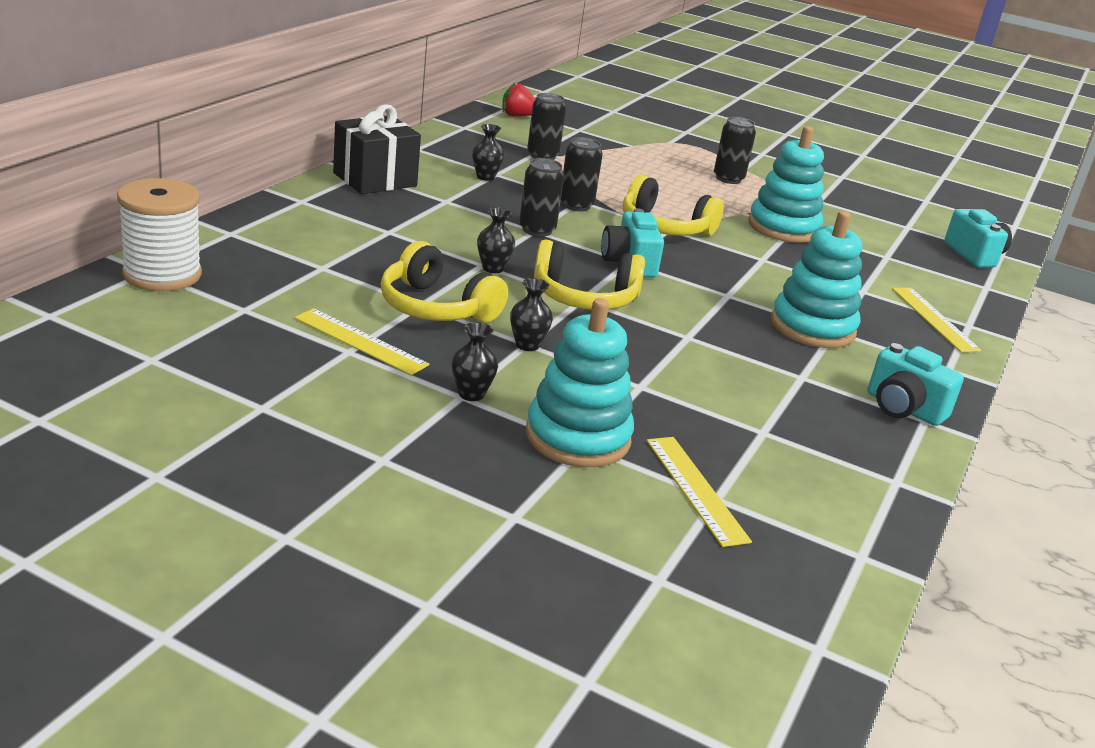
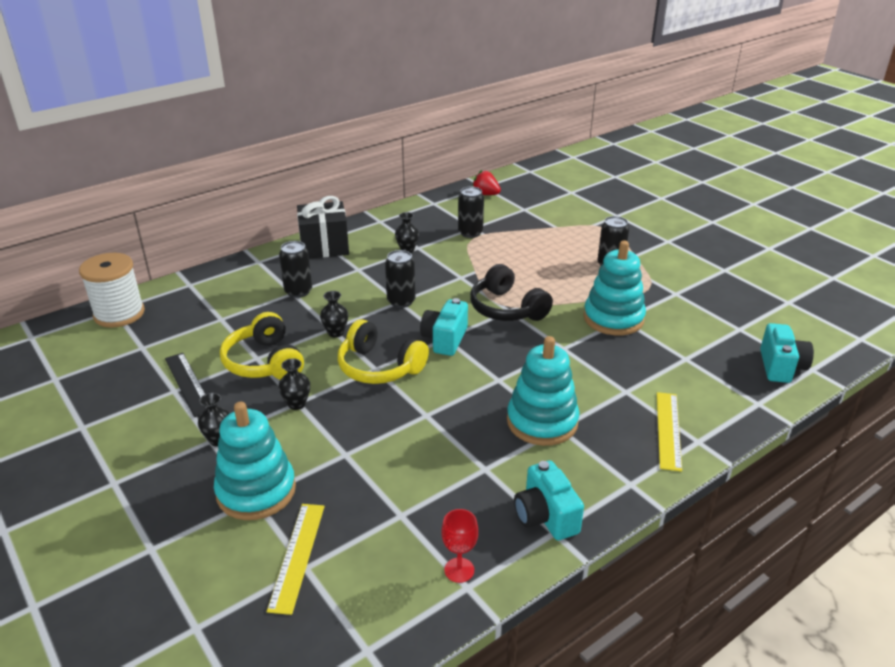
camera: 30 degrees right, 5 degrees up
yellow ruler [294,308,429,375] -> black ruler [165,353,206,417]
black can [561,137,603,211] -> black can moved to [279,241,312,298]
yellow headphones [623,175,724,236] -> black headphones [470,264,553,321]
none -> red goblet [441,509,478,583]

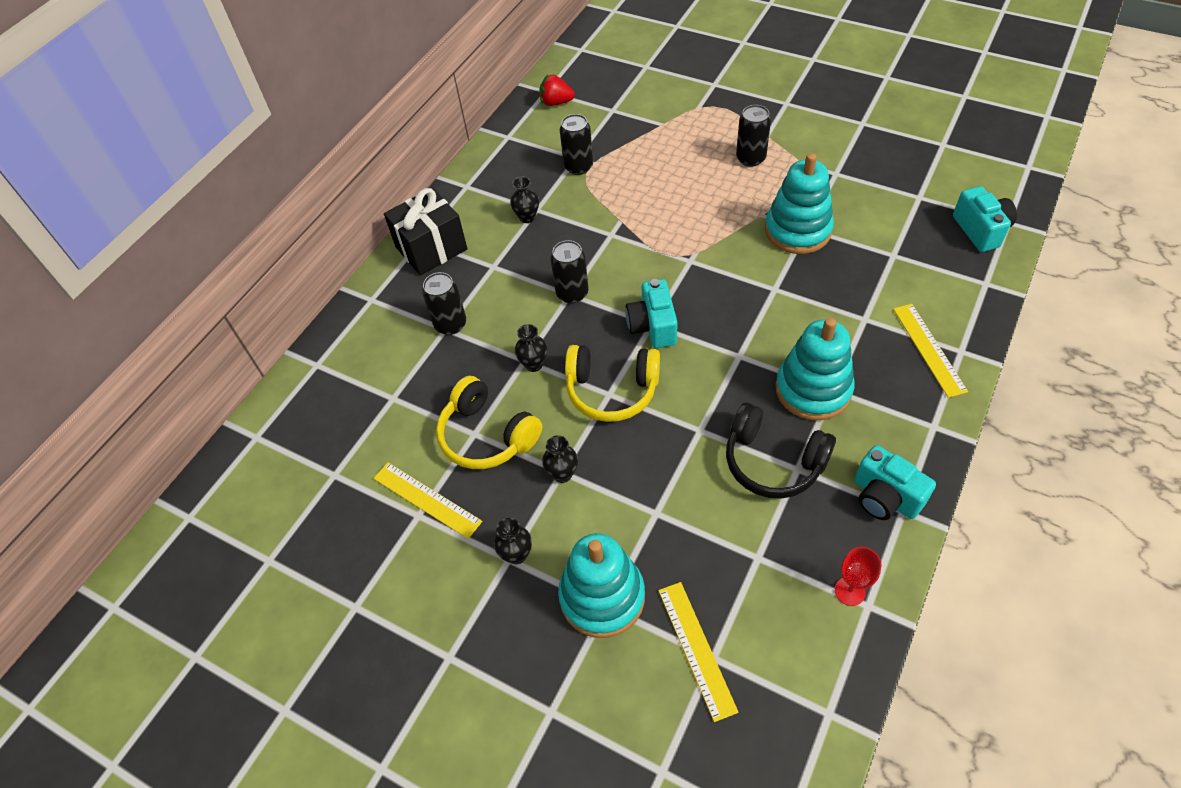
camera: 20 degrees left, 20 degrees up
white spool [79,253,145,328] -> none
black ruler [165,353,206,417] -> yellow ruler [373,462,482,539]
black headphones [470,264,553,321] -> black headphones moved to [726,403,836,499]

